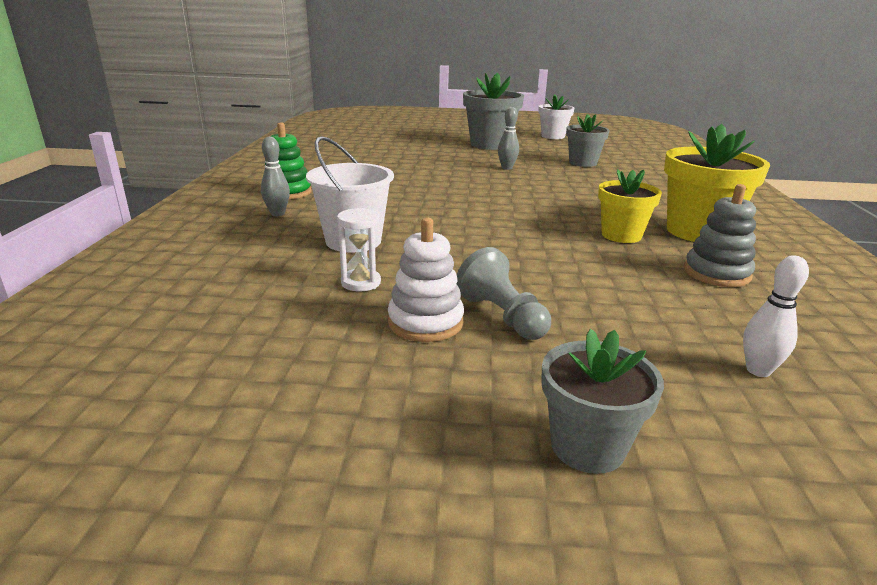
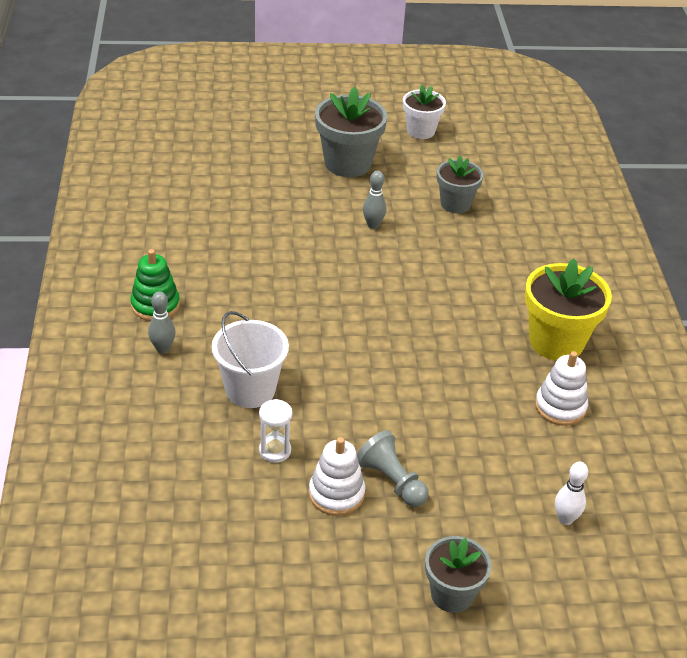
camera: 10 degrees left, 15 degrees up
yellow flower pot [598,169,662,243] -> none
grey stacking toy [684,184,756,287] -> white stacking toy [535,351,588,426]

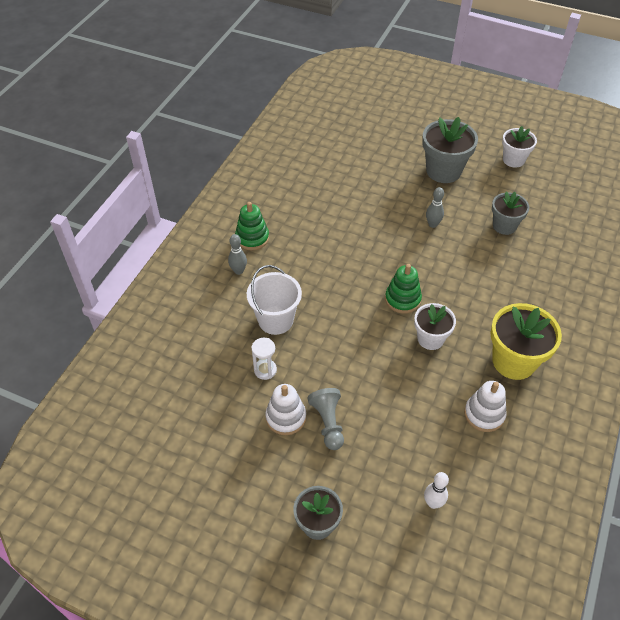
camera: 30 degrees right, 10 degrees up
none -> green stacking toy [385,264,422,314]
none -> white flower pot [414,303,456,350]

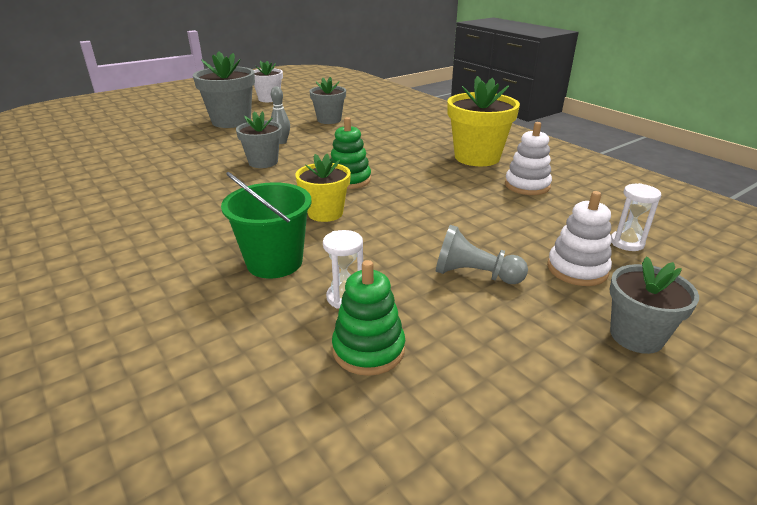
camera: 60 degrees left, 20 degrees down
grey bowling pin [228,234,247,275] -> none
green stacking toy [235,202,269,250] -> green stacking toy moved to [332,260,405,376]
white bucket [247,265,302,335] -> green bucket [221,172,312,279]
white stacking toy [266,384,306,435] -> white stacking toy moved to [547,191,612,286]
white flower pot [414,303,456,350] -> none
white bowling pin [424,472,449,509] -> white hourglass [611,183,661,251]
none -> grey flower pot [236,111,282,168]
none -> yellow flower pot [295,154,351,222]

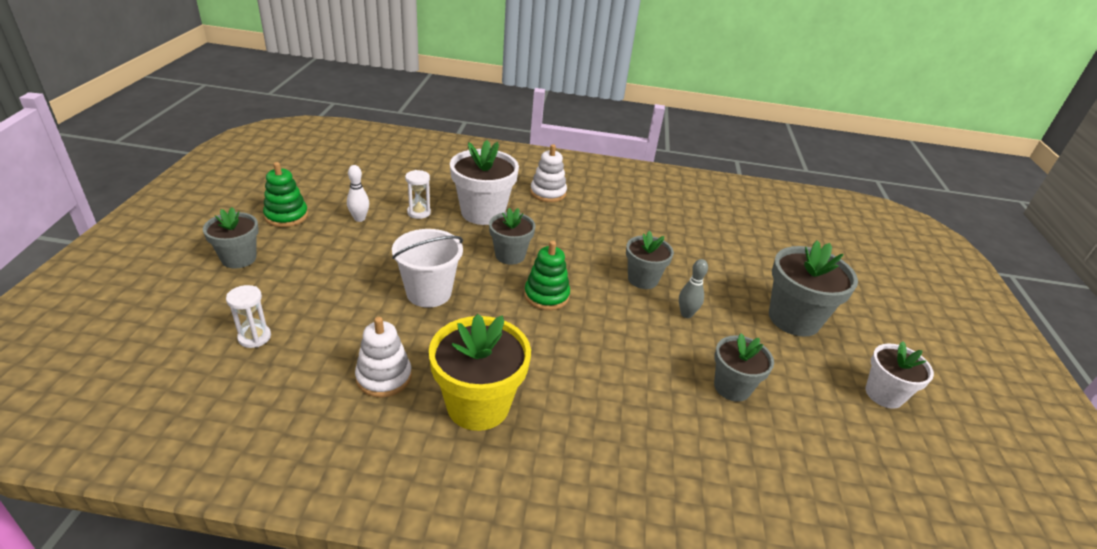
camera: 130 degrees right, 5 degrees up
green bucket [221,172,312,279] -> white flower pot [450,140,519,225]
yellow flower pot [295,154,351,222] -> grey flower pot [489,208,536,265]
green stacking toy [332,260,405,376] -> green stacking toy moved to [263,162,308,227]
grey pawn [436,225,528,284] -> none
white stacking toy [547,191,612,286] -> white stacking toy moved to [530,144,567,202]
none -> white bowling pin [347,165,369,222]
none -> white bucket [392,229,463,308]

